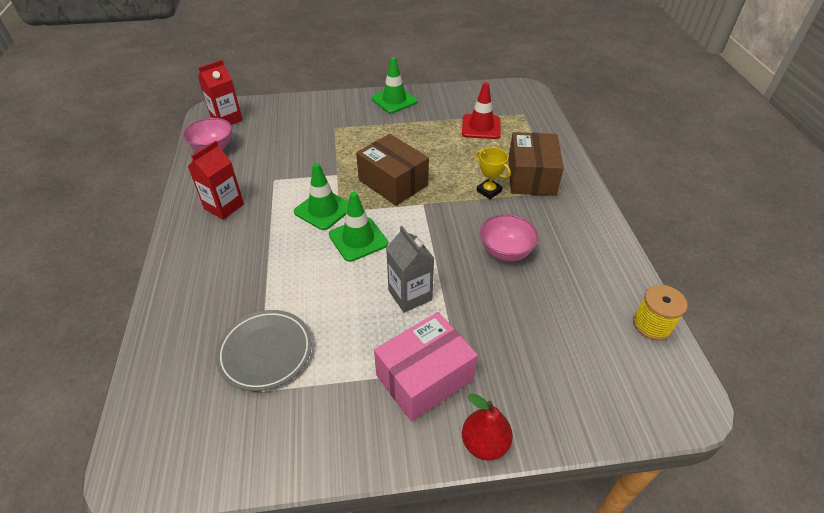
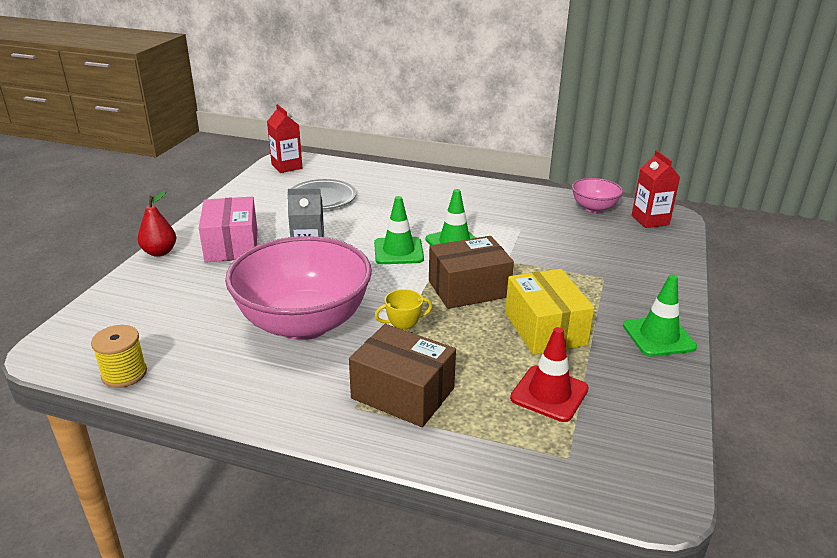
camera: 115 degrees right, 15 degrees down
red carton [188,140,244,220] -> red carton moved to [267,104,302,173]
pink bowl [480,214,539,261] -> pink bowl [225,236,372,340], size x2.12
none -> yellow box [505,269,595,355]

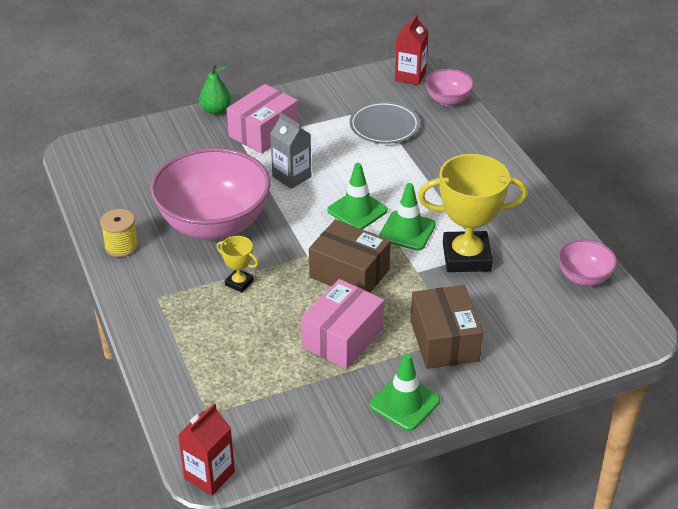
camera: 50 degrees right, 10 degrees up
yellow spool [91,325,147,388] -> yellow spool moved to [100,209,139,257]
red pear [137,191,176,257] -> green pear [199,65,231,115]
brown box [349,324,456,427] -> brown box moved to [411,285,483,369]
yellow box [505,269,595,355] -> pink box [301,279,384,369]
red traffic cone [510,327,589,422] -> none
red carton [632,150,680,228] -> red carton moved to [178,403,235,496]
none -> yellow trophy [418,154,527,272]
none -> pink bowl [425,69,474,106]

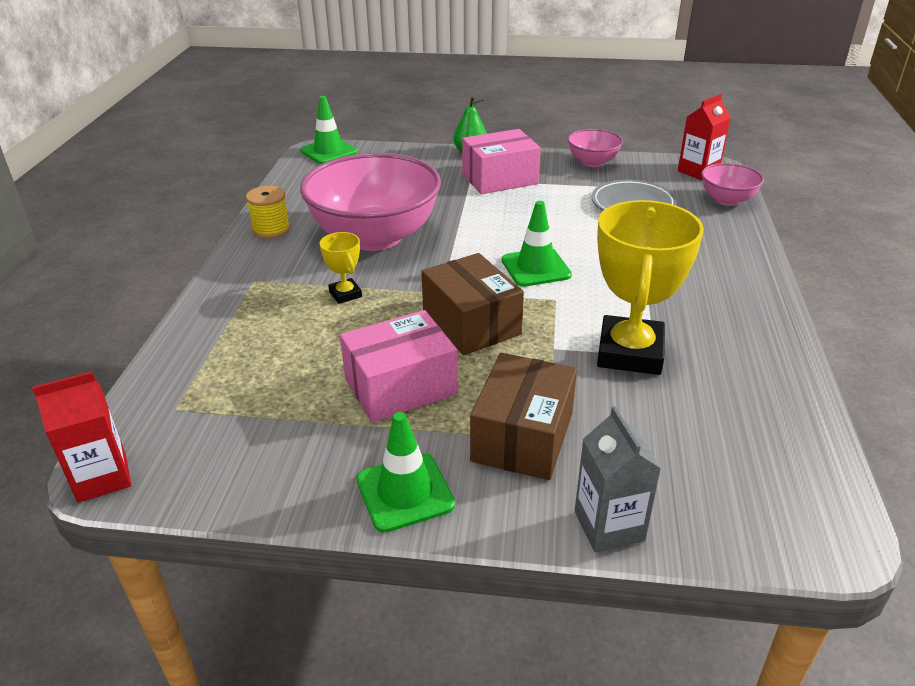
camera: 30 degrees right, 5 degrees down
grey carton [270,112,311,189] -> grey carton moved to [575,406,661,552]
green traffic cone [379,183,436,251] -> green traffic cone moved to [300,96,358,164]
yellow trophy [418,154,527,272] -> yellow trophy turned 75 degrees clockwise [597,200,704,375]
pink bowl [558,239,617,286] -> pink bowl moved to [567,129,623,167]

